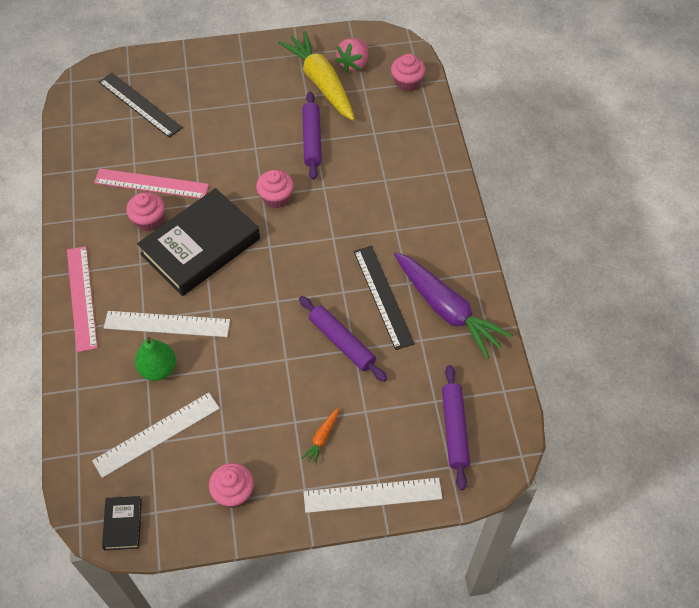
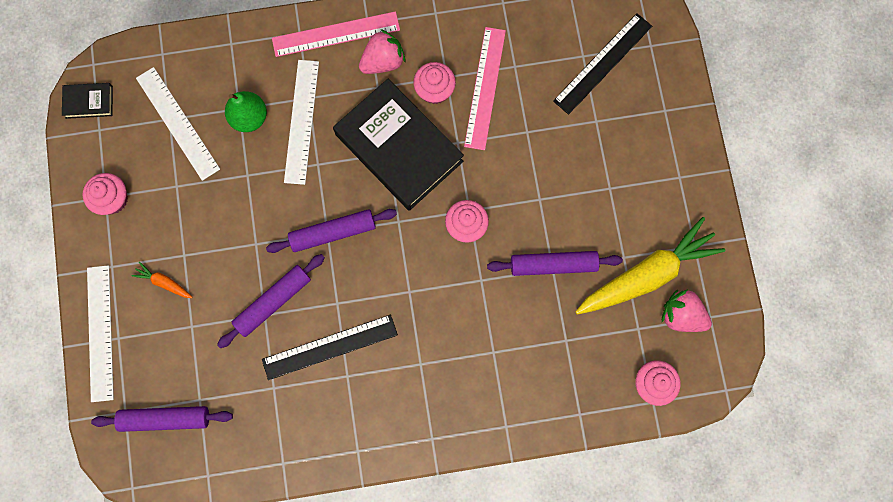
camera: 90 degrees right, 20 degrees up
purple carrot [394,252,513,359] -> none
none -> purple rolling pin [266,209,397,253]
none -> pink strawberry [359,29,405,74]

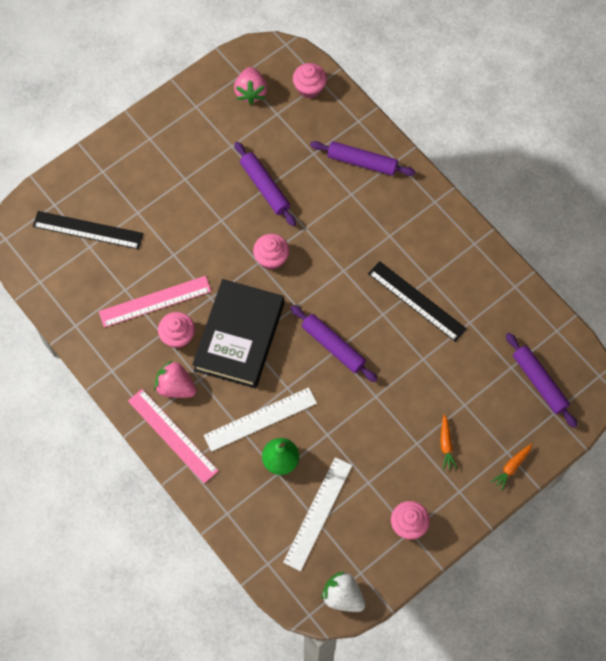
camera: 120 degrees left, 10 degrees down
black book [62,83,113,119] -> white strawberry [321,571,365,612]
white ruler [87,265,114,402] -> orange carrot [491,444,532,491]
purple rolling pin [217,254,325,348] -> purple rolling pin moved to [310,141,415,176]
yellow carrot [575,217,725,315] -> none

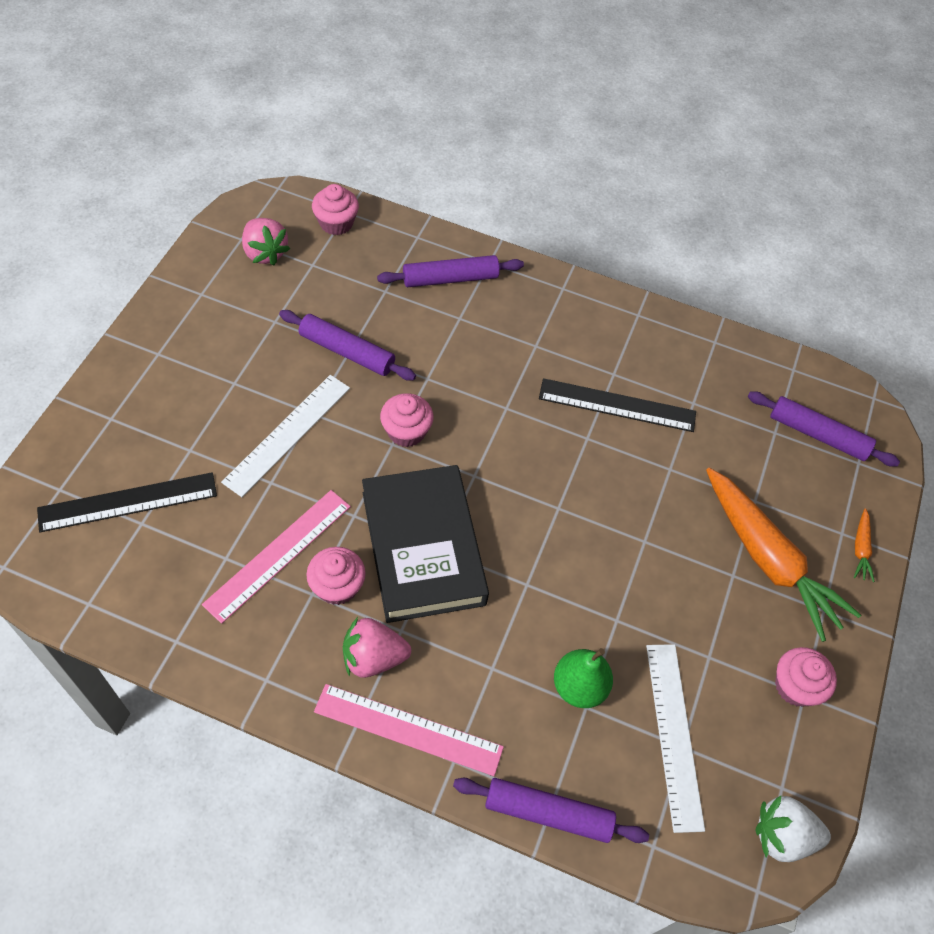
camera: 35 degrees left, 10 degrees down
white ruler [204,387,317,452] -> white ruler moved to [221,375,350,497]
purple rolling pin [291,305,378,382] -> purple rolling pin moved to [453,778,649,843]
orange carrot [440,414,457,470] -> orange carrot [706,468,861,642], size x2.46

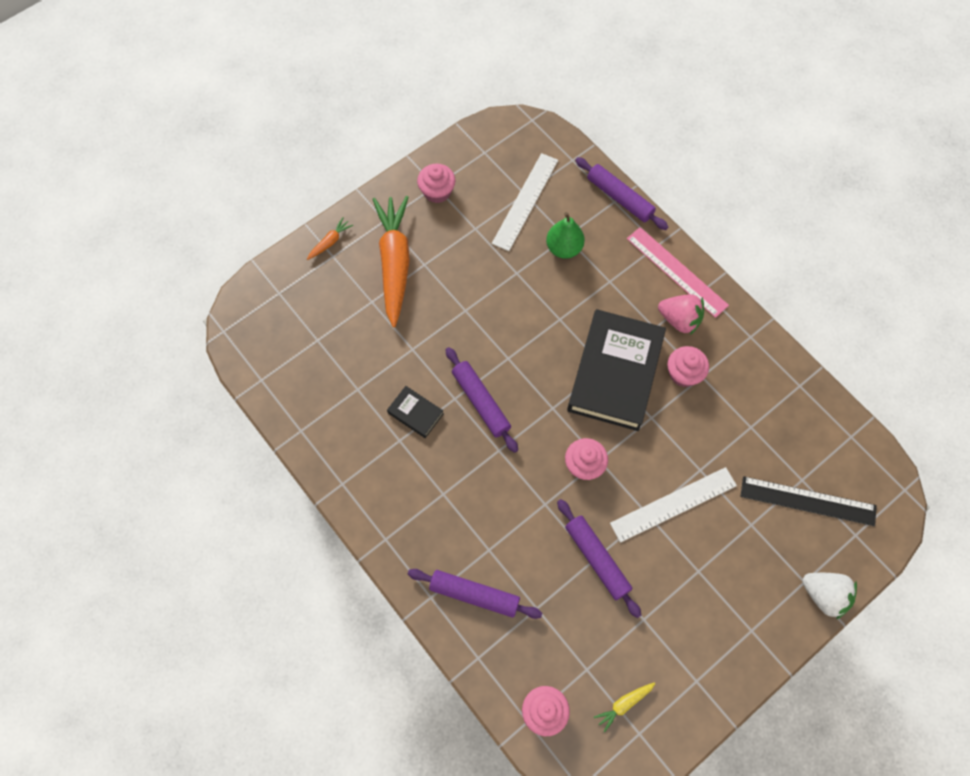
camera: 145 degrees left, 10 degrees up
pink ruler [202,490,351,624] -> none
pink strawberry [242,218,290,266] -> yellow carrot [594,682,656,732]
black ruler [539,378,696,432] -> black book [387,386,444,438]
purple rolling pin [747,391,900,467] -> purple rolling pin moved to [445,347,518,453]
white strawberry [755,796,831,862] -> white strawberry moved to [802,573,857,619]

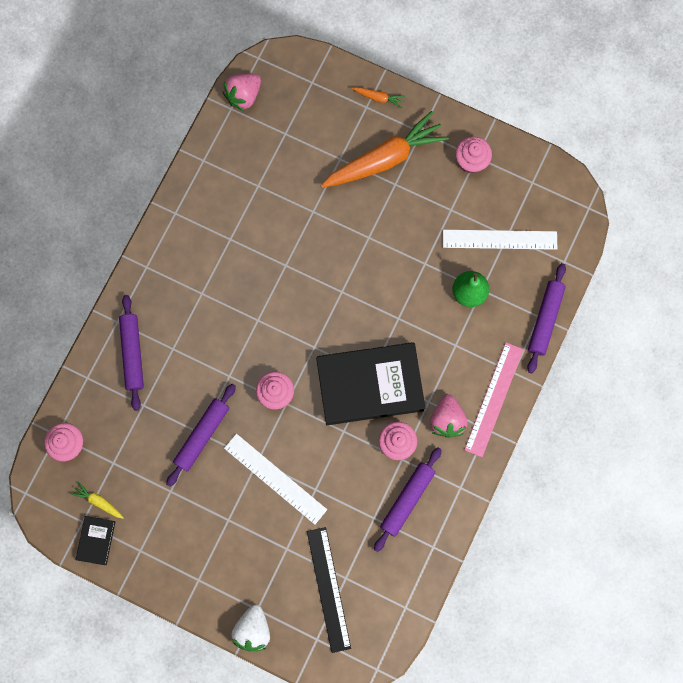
camera: 65 degrees right, 10 degrees up
black book [387,386,444,438] -> black book moved to [76,516,116,565]
purple rolling pin [445,347,518,453] -> purple rolling pin moved to [374,447,442,552]
none -> pink strawberry [223,74,261,112]

